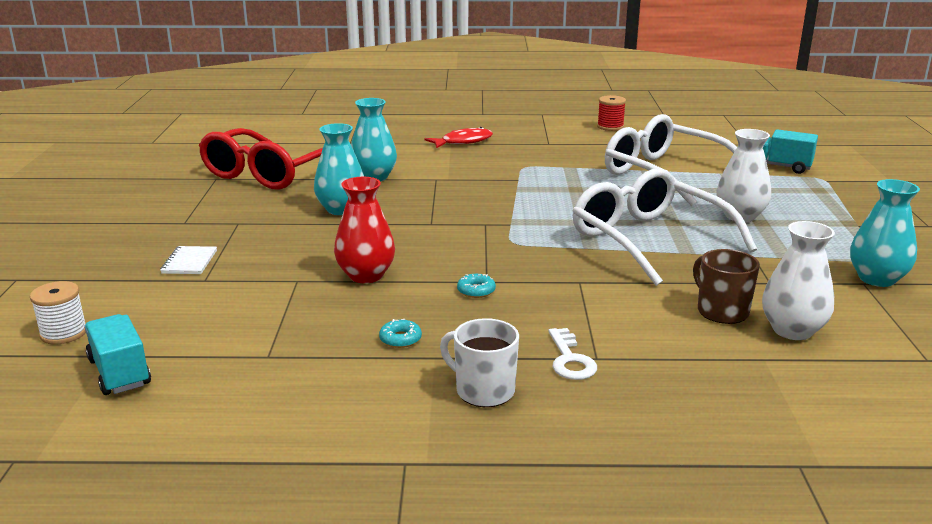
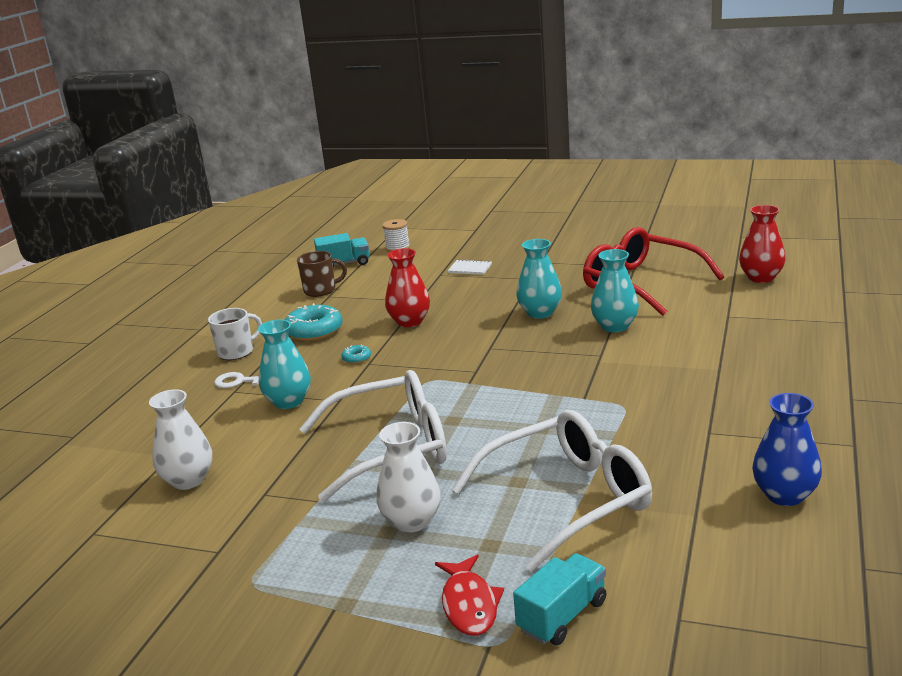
camera: 110 degrees right, 0 degrees up
turquoise donut [379,319,422,348] -> turquoise donut [285,303,343,341], size x2.13
red fish [425,127,493,148] -> red fish moved to [435,554,504,636]
red spool [597,95,626,131] -> blue vase [752,393,822,506]
brown mug [693,249,760,324] -> brown mug moved to [297,251,347,297]
turquoise vase [850,179,920,287] -> turquoise vase moved to [258,319,311,409]
none -> red vase [739,205,786,283]

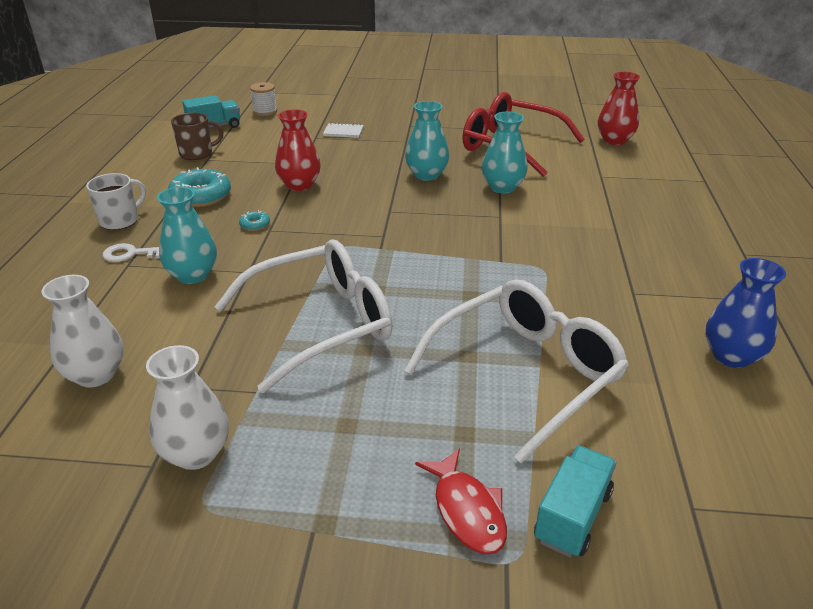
camera: 15 degrees left, 10 degrees up
white vase [377,422,441,533] -> white vase moved to [146,345,229,470]

